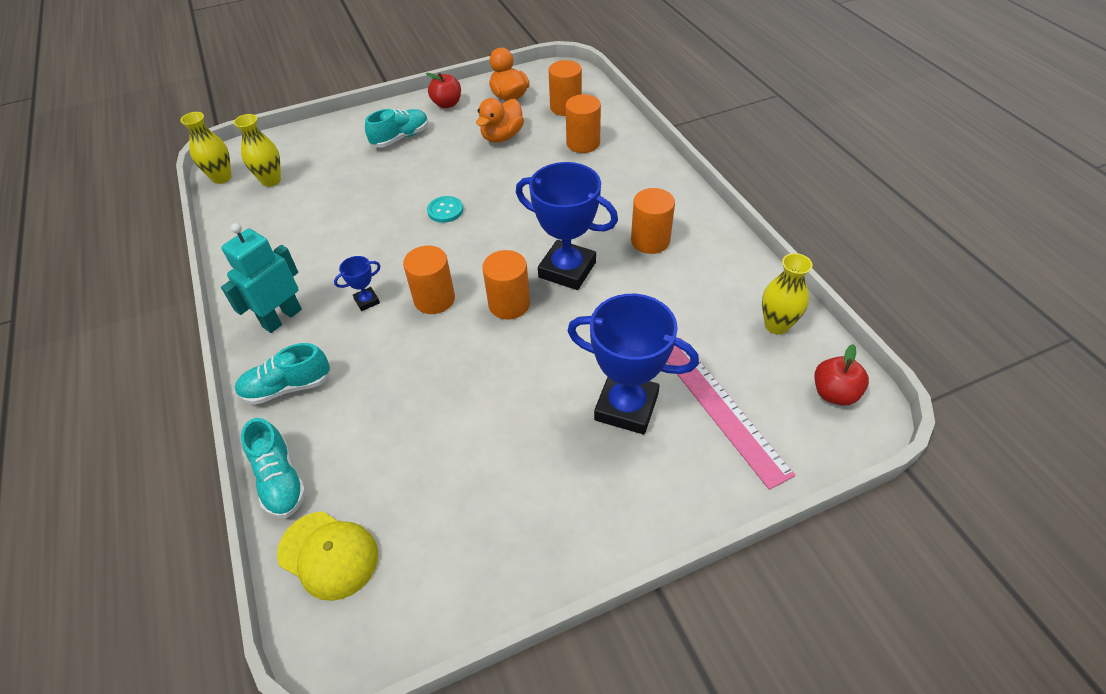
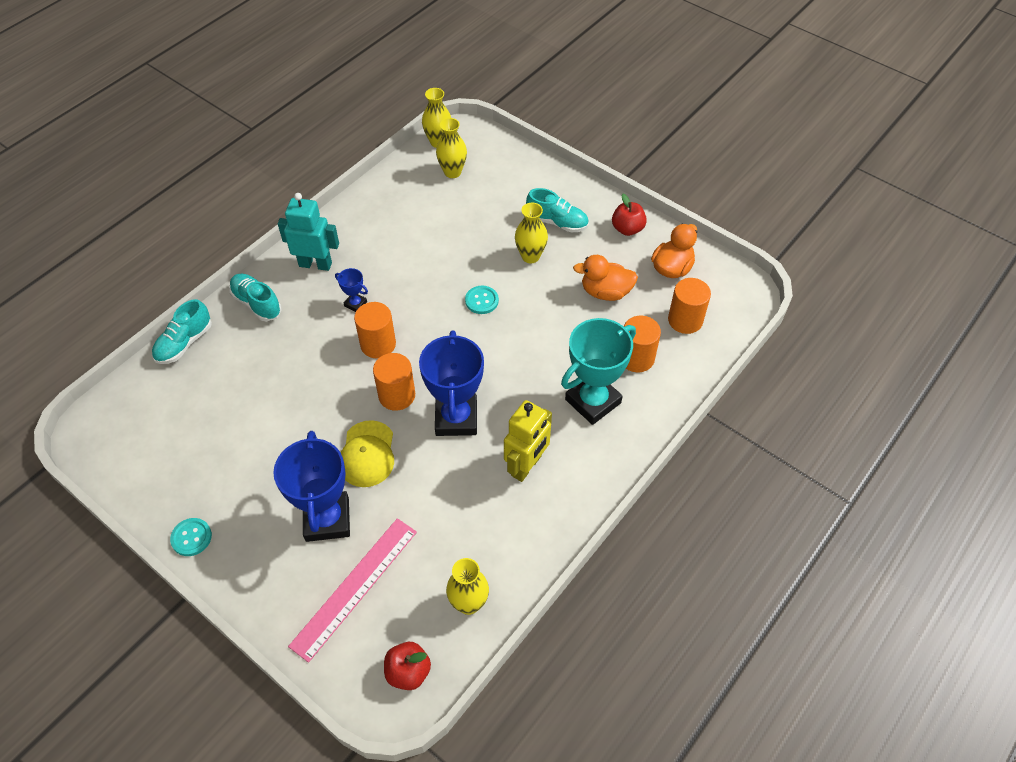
camera: 60 degrees right, 5 degrees up
yellow cap [277,511,378,601] -> yellow cap moved to [340,420,394,487]
orange cylinder [631,188,675,254] -> yellow robot [504,400,552,482]
none -> turquoise button [170,518,212,556]
none -> yellow vase [515,203,548,263]
none -> turquoise trophy [561,318,636,425]

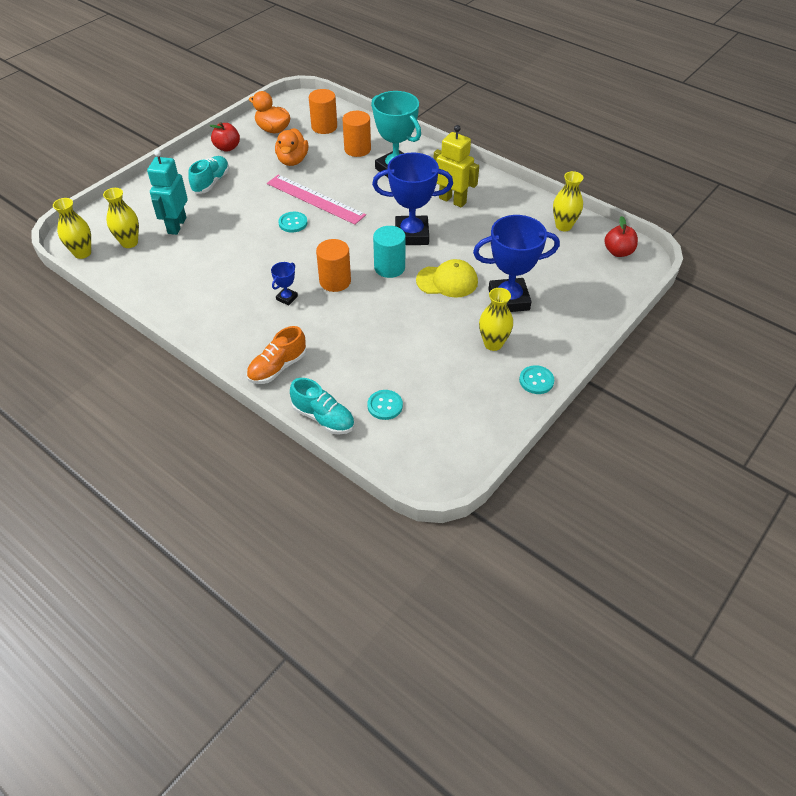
camera: 90 degrees left, 5 degrees down
turquoise shoe [229,274,281,321] -> orange shoe [246,326,306,384]
turquoise robot [278,193,339,271] -> turquoise robot moved to [147,150,188,235]
pink ruler [288,518,417,663] -> pink ruler moved to [267,175,366,224]
orange cylinder [373,353,415,411] -> turquoise cylinder [373,226,406,278]
yellow vase [515,203,548,263] -> yellow vase moved to [479,288,513,351]
none -> turquoise button [367,390,403,420]

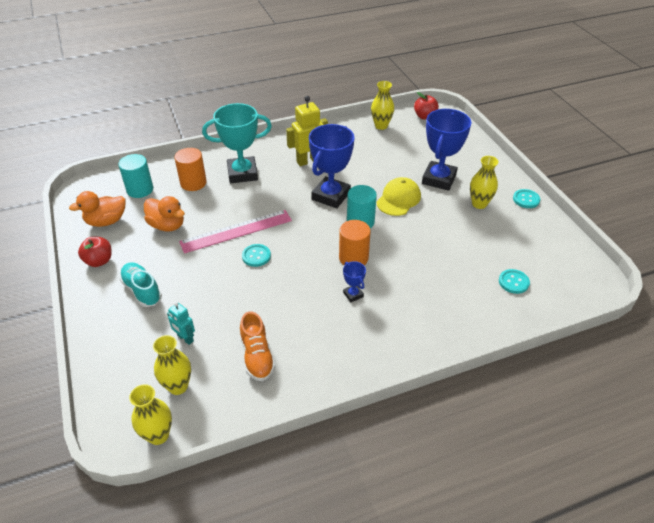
camera: 60 degrees left, 5 degrees down
turquoise robot [147,150,188,235] -> turquoise robot [167,302,195,345], size x0.56
orange shoe [246,326,306,384] -> orange shoe moved to [240,311,275,381]
turquoise shoe [290,378,354,434] -> none
orange cylinder [309,89,337,134] -> turquoise cylinder [118,154,153,198]

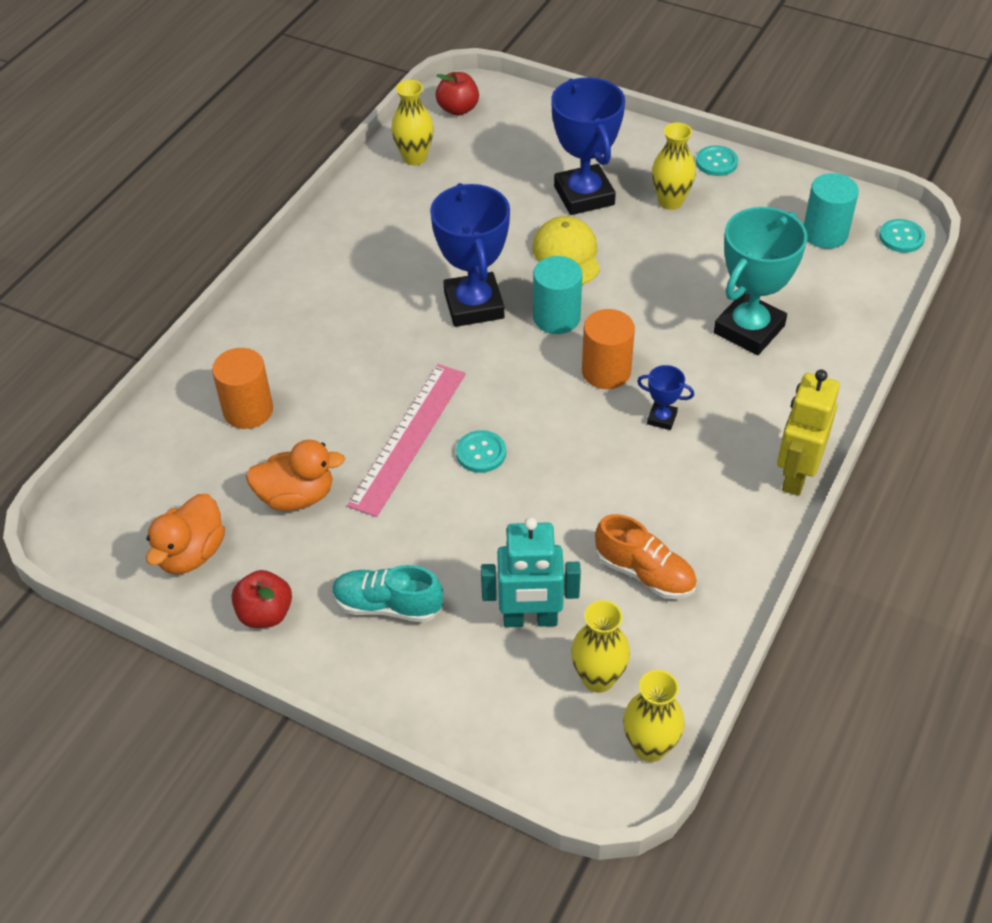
camera: 40 degrees left, 5 degrees up
turquoise cylinder [118,154,153,198] -> turquoise cylinder moved to [804,173,859,249]
turquoise robot [167,302,195,345] -> turquoise robot [481,517,581,627], size x1.77
turquoise trophy [202,103,272,183] -> turquoise trophy moved to [714,207,807,355]
yellow robot [286,96,328,166] -> yellow robot moved to [777,369,840,496]
turquoise button [499,269,530,294] -> turquoise button moved to [879,219,925,253]

